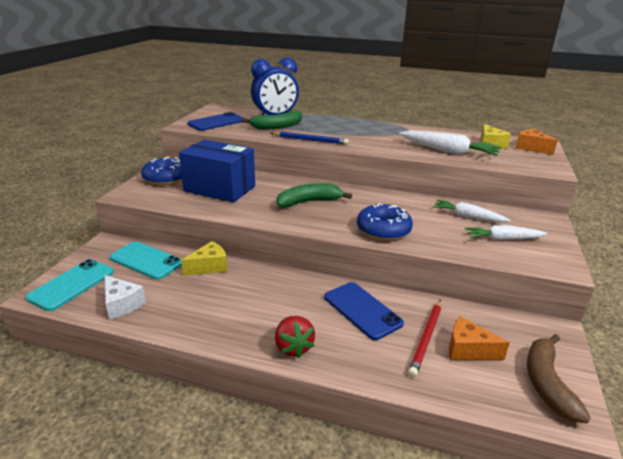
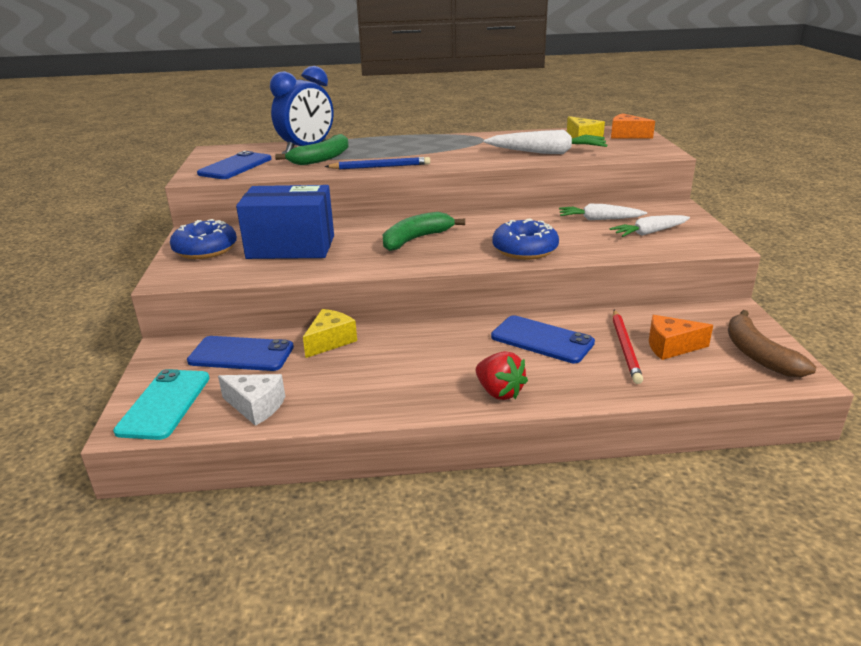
camera: 20 degrees left, 0 degrees up
turquoise phone [109,241,182,280] -> blue phone [187,336,294,371]

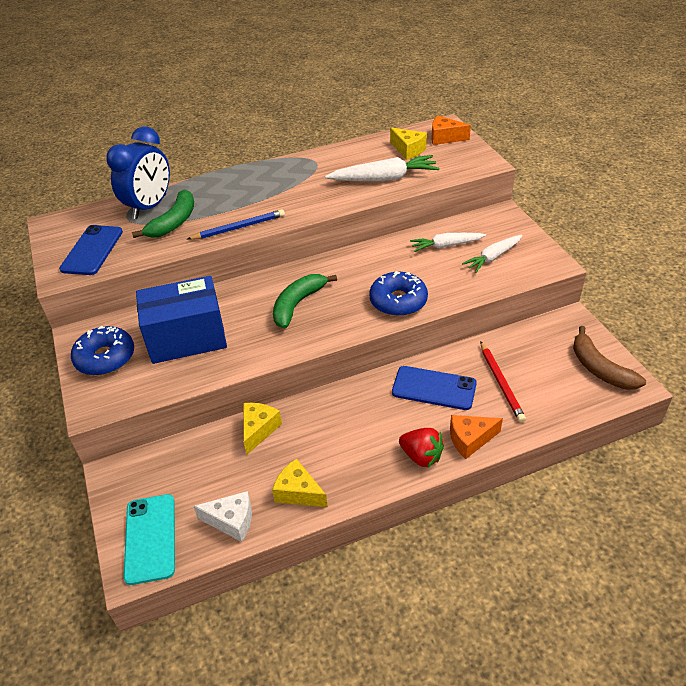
camera: 15 degrees left, 15 degrees up
blue phone [187,336,294,371] -> none
orange cheese [649,315,713,360] -> orange cheese moved to [450,415,503,459]
none -> yellow cheese [272,459,328,507]

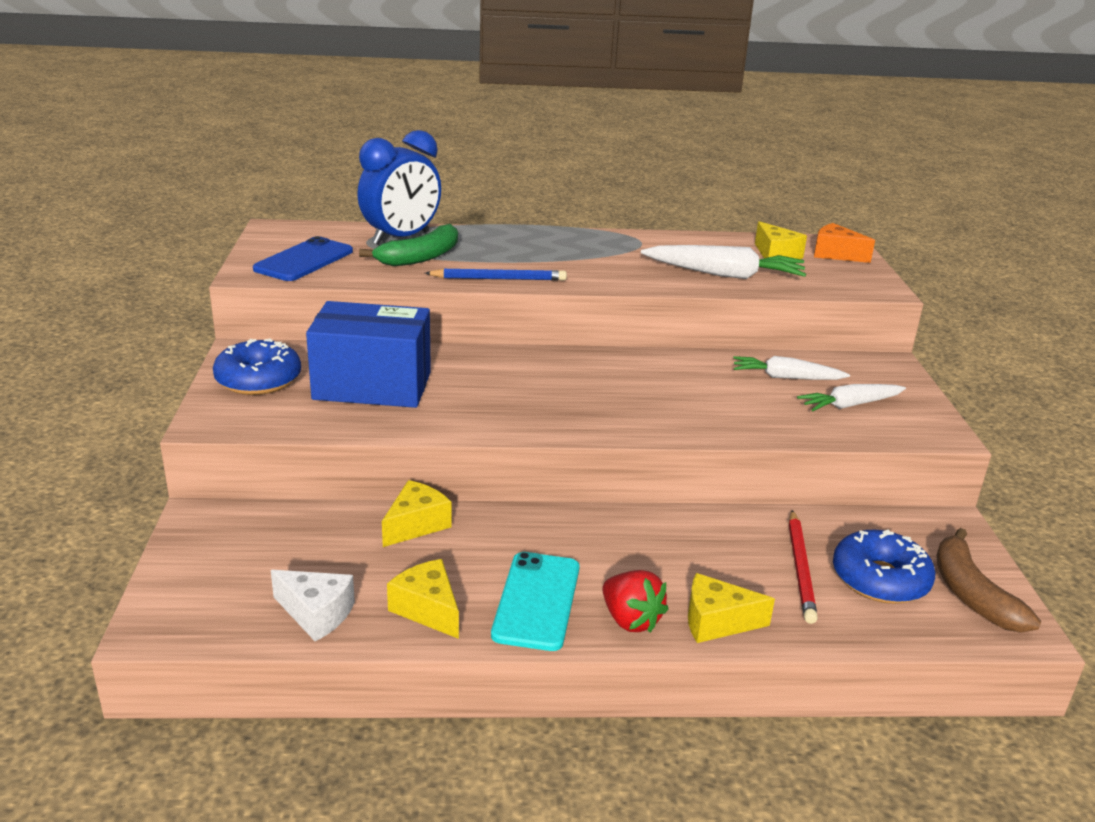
camera: 15 degrees right, 15 degrees down
turquoise phone [124,494,175,585] -> turquoise phone moved to [491,552,580,651]
green banana [273,274,337,329] -> none
blue donut [369,271,428,316] -> blue donut moved to [833,530,935,604]
blue phone [392,366,477,410] -> none
orange cheese [450,415,503,459] -> yellow cheese [688,573,775,643]

